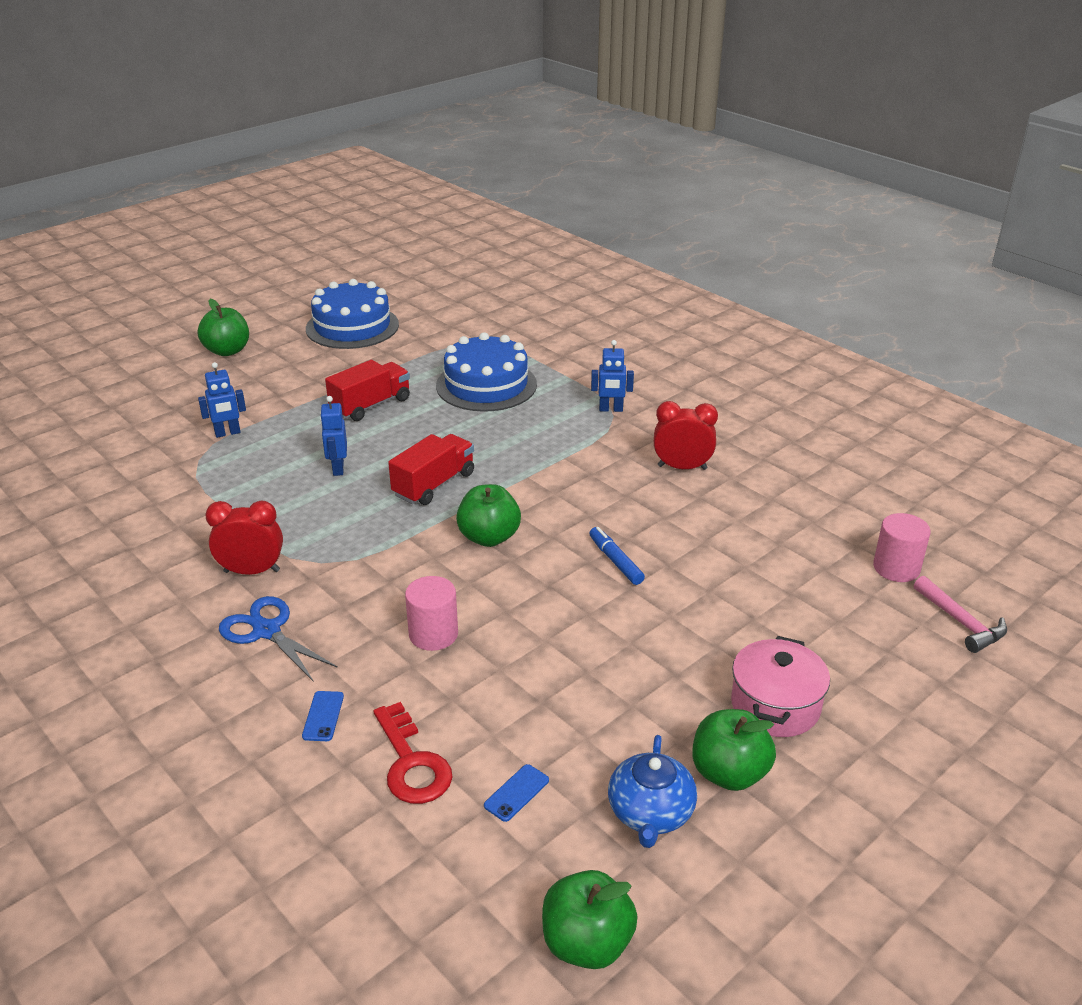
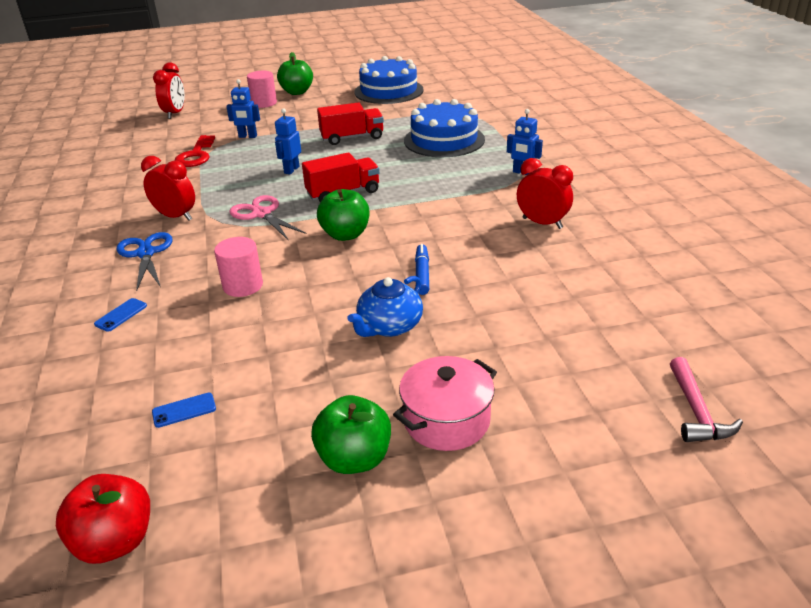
camera: 30 degrees right, 0 degrees up
red key [374,702,452,804] -> red key moved to [175,135,215,167]
green apple [542,870,637,969] -> red apple [56,474,150,564]
blue teapot [608,735,697,848] -> blue teapot moved to [348,276,423,337]
pink cylinder [873,513,930,582] -> pink cylinder moved to [247,71,277,108]
none -> red clock [153,62,185,119]
none -> pink scissors [229,195,307,240]

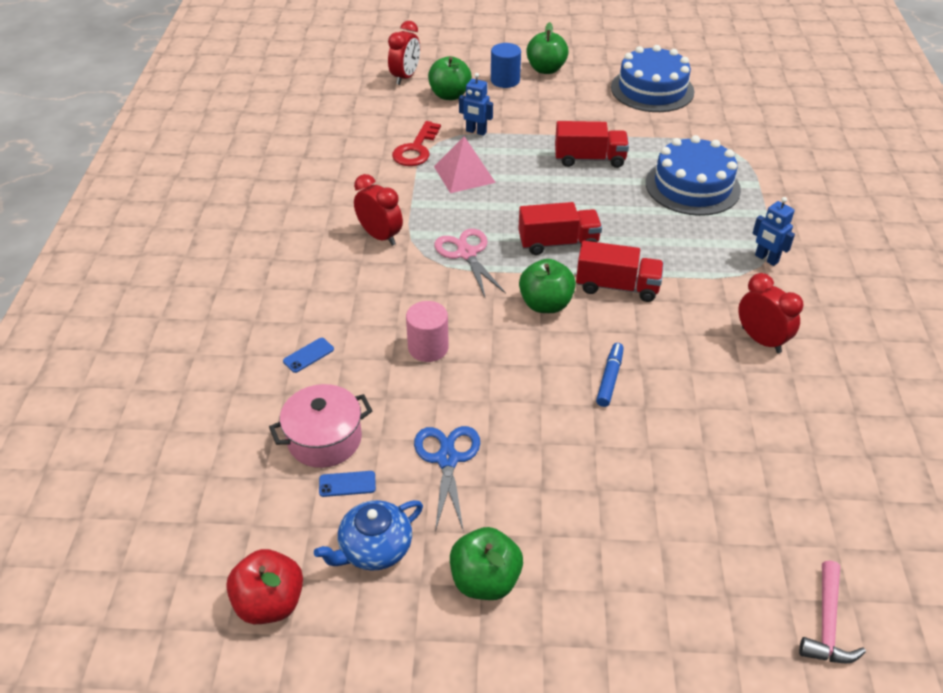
camera: 15 degrees right, 10 degrees up
blue scissors [117,232,173,291] -> blue scissors moved to [414,426,480,532]
pink cylinder [247,71,277,108] -> blue cylinder [491,43,521,88]
blue robot [275,108,301,174] -> none
blue teapot [348,276,423,337] -> blue teapot moved to [314,500,423,571]
pink pot [393,356,497,451] -> pink pot moved to [269,384,372,468]
none -> green apple [428,56,472,100]
none -> pink pyramid [434,136,496,193]
none -> red truck [576,241,664,302]

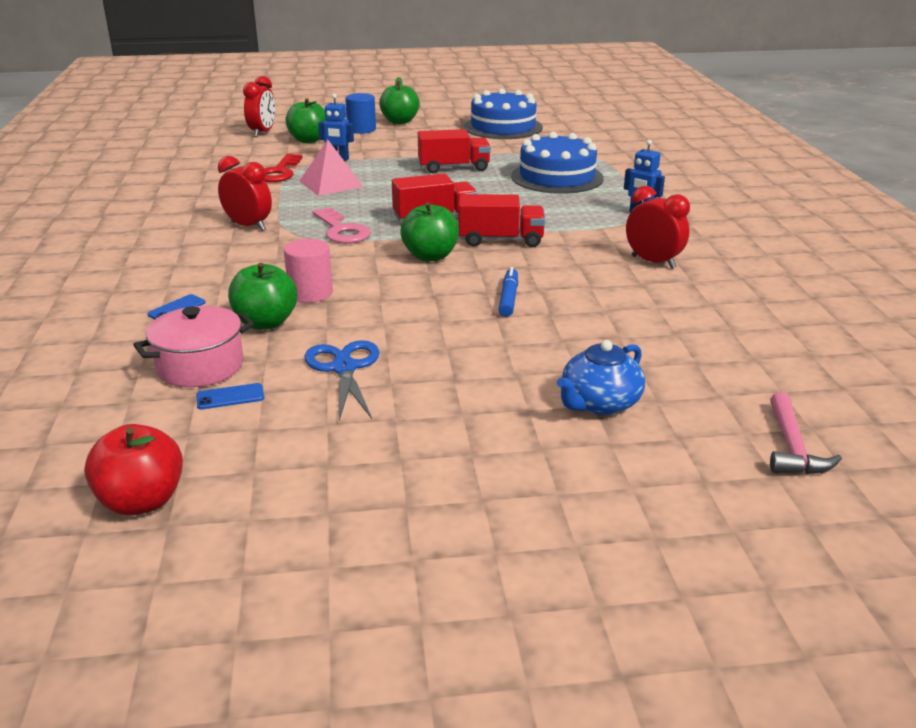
camera: 10 degrees left, 15 degrees down
blue teapot [314,500,423,571] -> blue teapot moved to [557,340,645,415]
pink scissors [434,229,506,297] -> pink key [313,207,371,244]
green apple [450,527,523,600] -> green apple moved to [228,263,297,330]

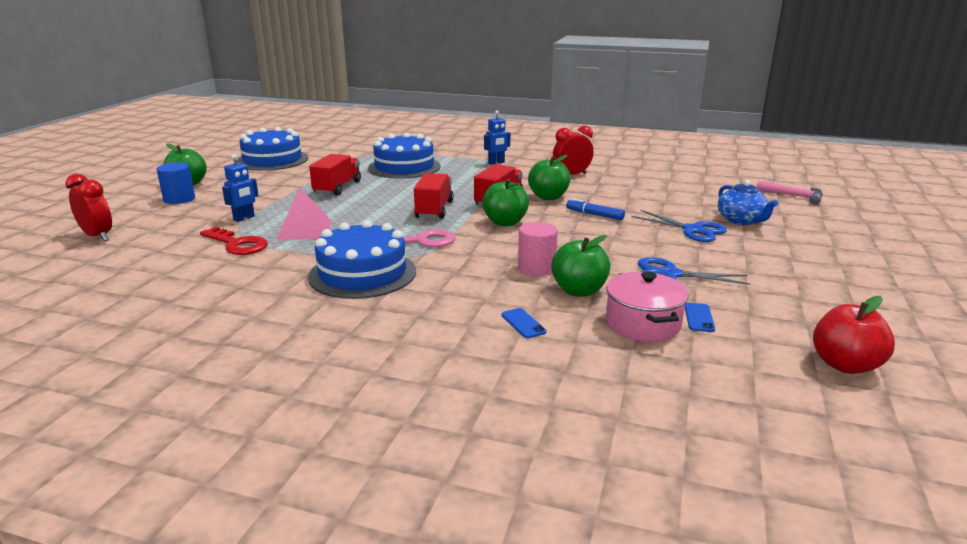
camera: 65 degrees left, 5 degrees down
red clock [218,156,272,231] -> blue cake [308,220,416,299]
green apple [285,98,326,143] -> green apple moved to [528,155,571,200]
none -> blue scissors [631,210,727,242]

